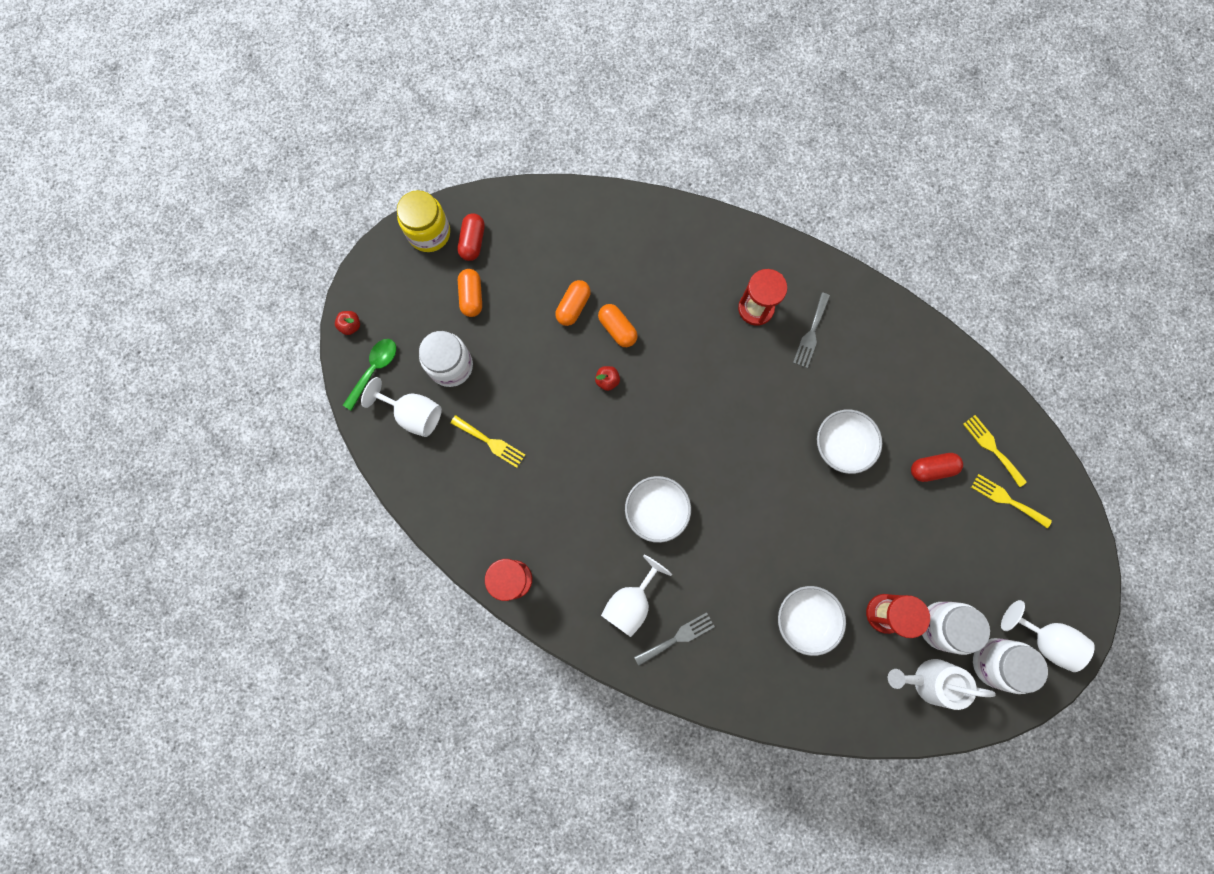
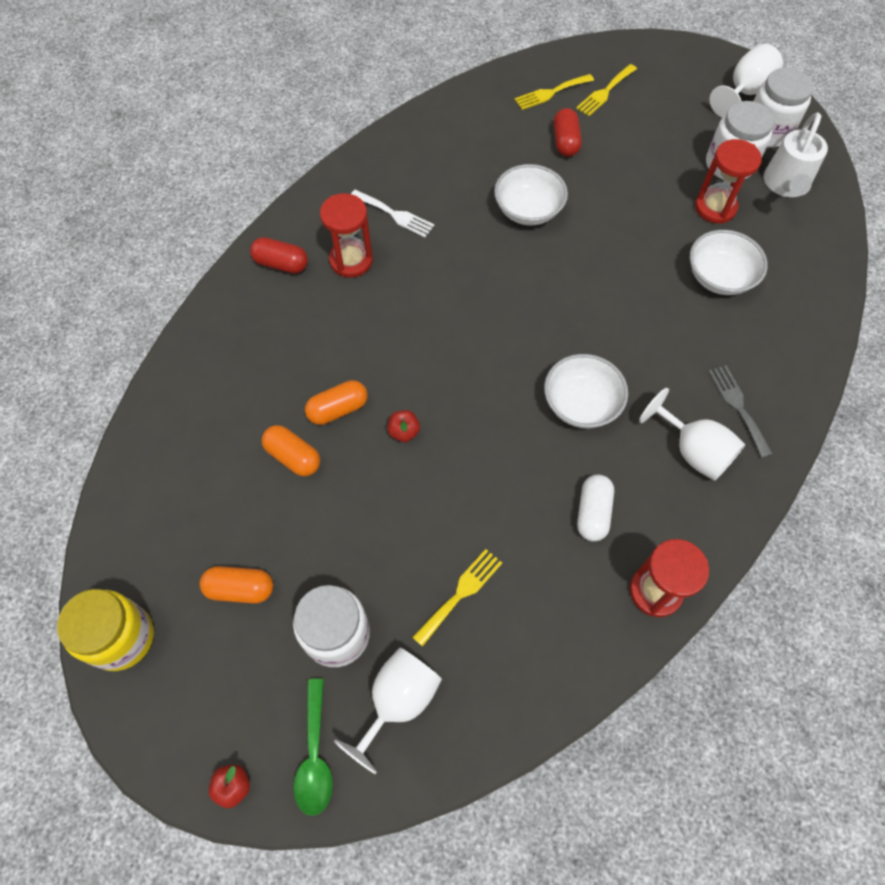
camera: 80 degrees left, 15 degrees down
green spoon [343,339,396,411] -> green spoon turned 135 degrees counterclockwise [294,679,333,816]
red capsule [458,213,485,261] -> red capsule moved to [250,237,308,274]
grey fork [793,293,830,368] -> white fork [351,190,434,237]
none -> white capsule [577,475,614,542]

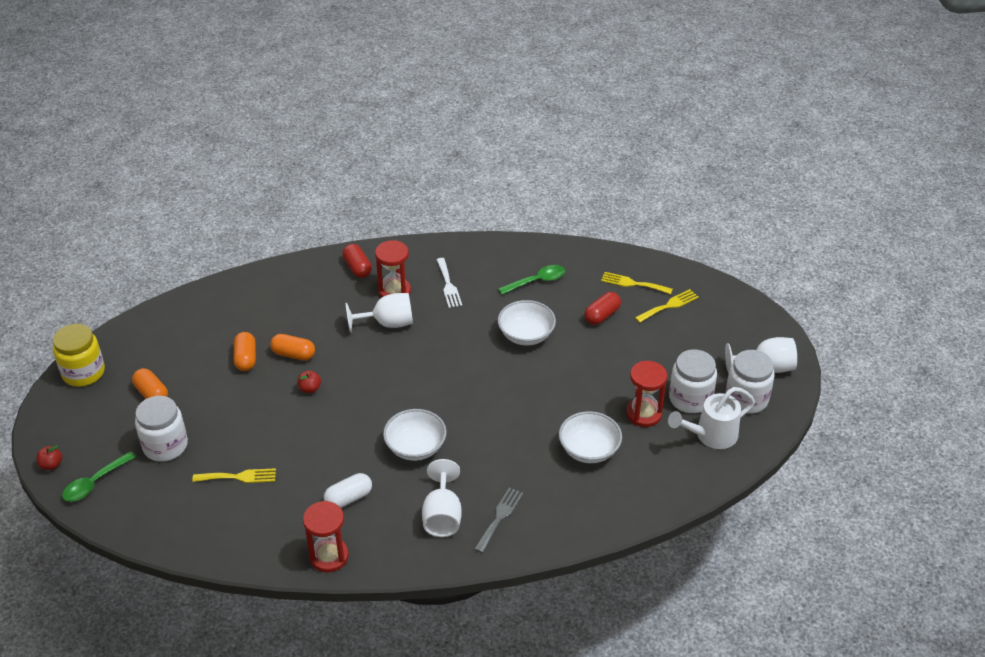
camera: 45 degrees right, 20 degrees down
white goblet [334,648,442,774] -> white goblet moved to [346,293,413,332]
yellow fork [576,64,637,116] -> yellow fork turned 150 degrees clockwise [635,289,699,323]
none -> green spoon [498,265,565,295]

